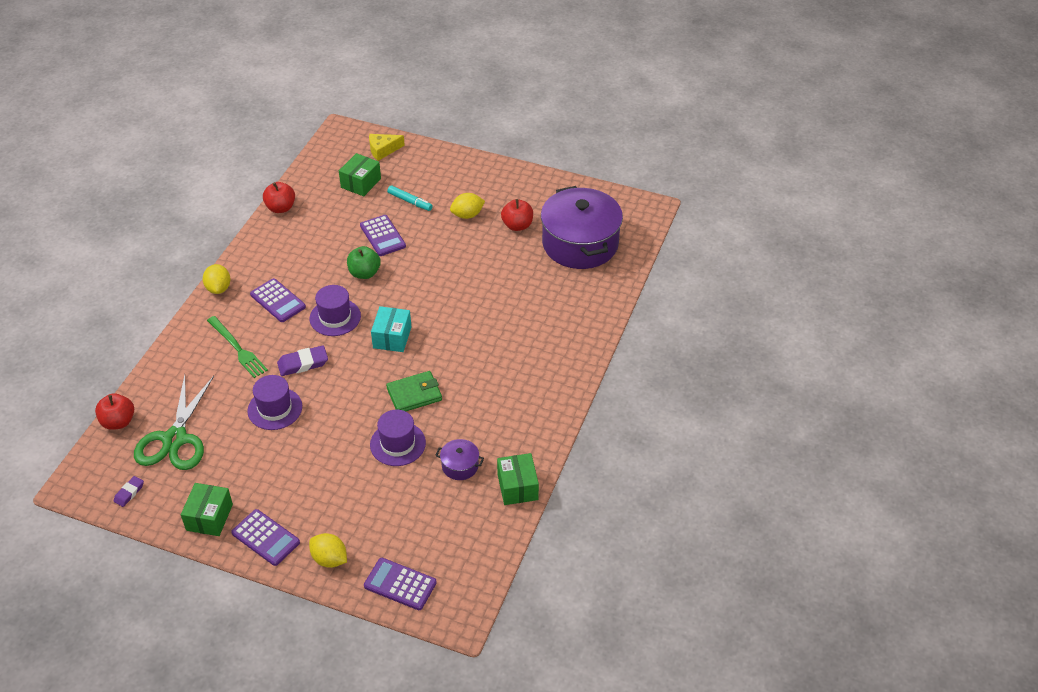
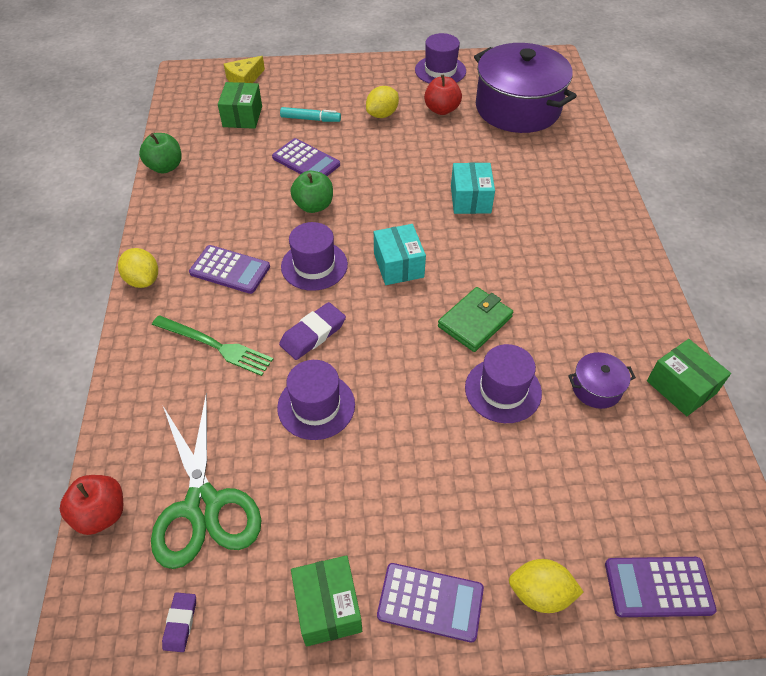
camera: 25 degrees left, 5 degrees up
red apple [263,182,295,213] -> green apple [139,133,181,174]
none -> purple hat [415,33,466,84]
none -> turquoise box [451,163,495,214]

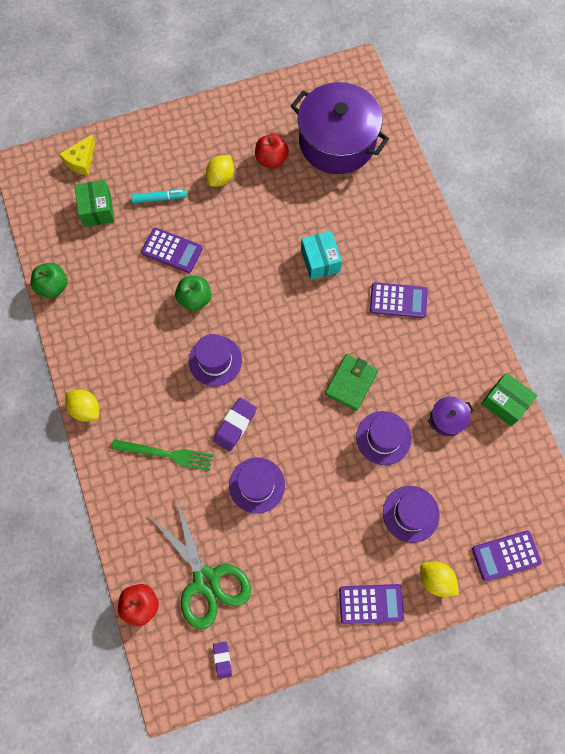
camera: 15 degrees left, 20 degrees up
purple calculator [189,245,270,294] -> purple calculator moved to [370,282,428,318]
green box [291,555,362,647] -> none
turquoise box [374,224,426,285] -> none
purple hat [415,33,466,84] -> purple hat moved to [383,486,440,543]
yellow lemon [509,559,584,613] -> yellow lemon turned 45 degrees clockwise [420,561,459,597]

